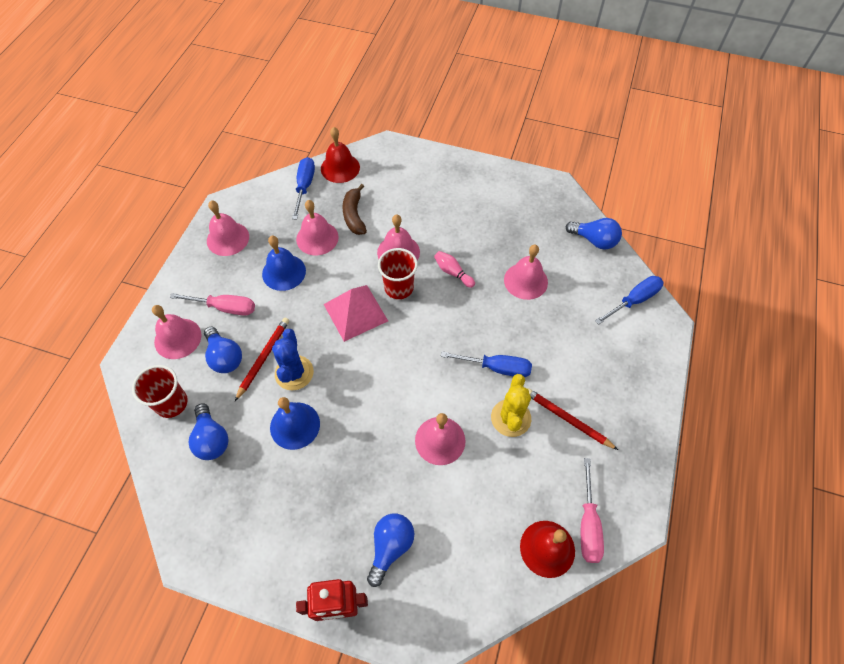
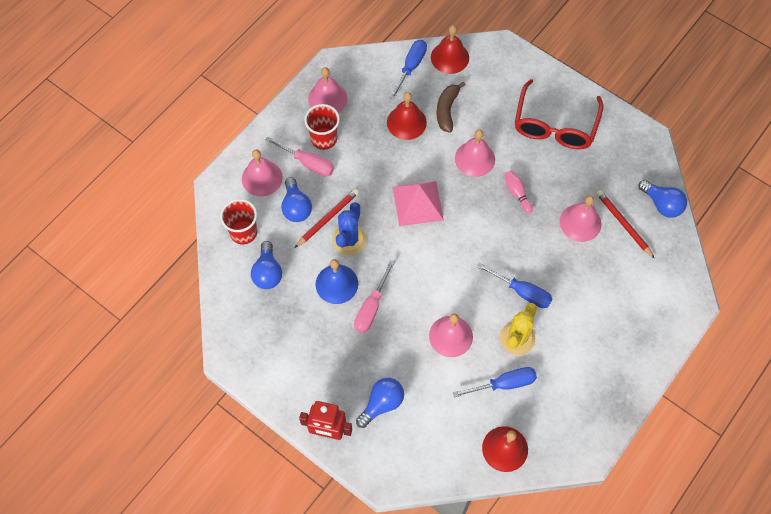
camera: 20 degrees right, 5 degrees up
blue bell [262,236,306,291] -> none
pink bell [296,200,339,255] -> red bell [387,92,427,140]
red cup [378,248,418,299] -> red cup moved to [304,104,340,150]
red pencil [527,388,618,450] -> red pencil moved to [596,190,655,259]
pink screwdriver [581,458,604,563] -> pink screwdriver moved to [354,260,395,333]
blue screwdriver [595,276,664,325] -> blue screwdriver moved to [453,367,537,398]
none -> red glasses [515,79,603,149]

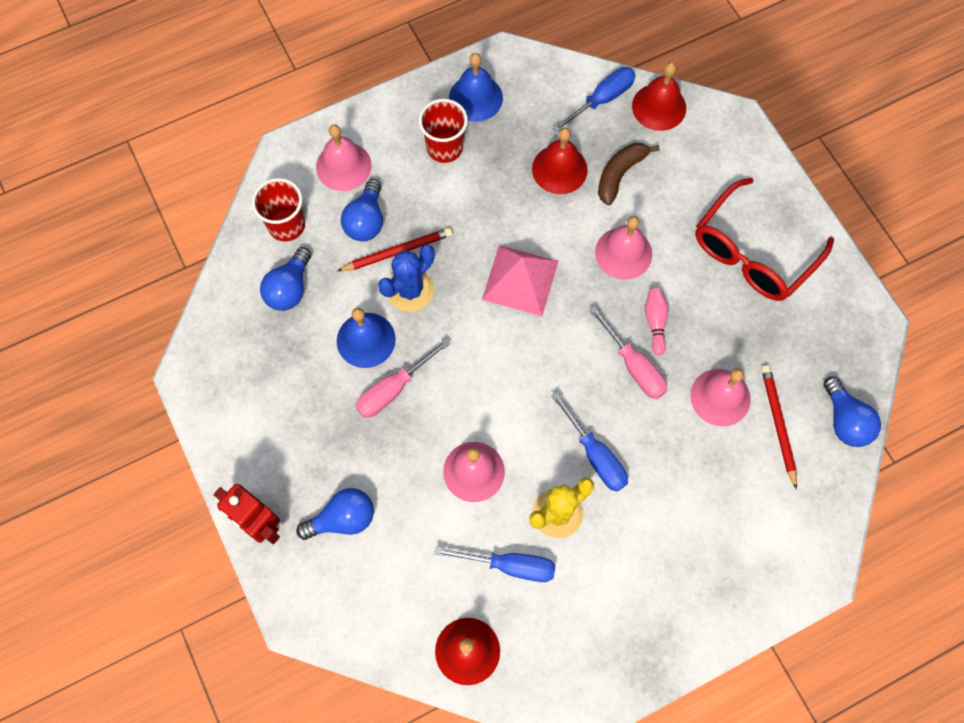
camera: 25 degrees right, 5 degrees up
pink screwdriver [265,136,334,177] -> pink screwdriver moved to [589,306,667,399]
pink bell [308,67,347,113] -> blue bell [449,53,503,122]

